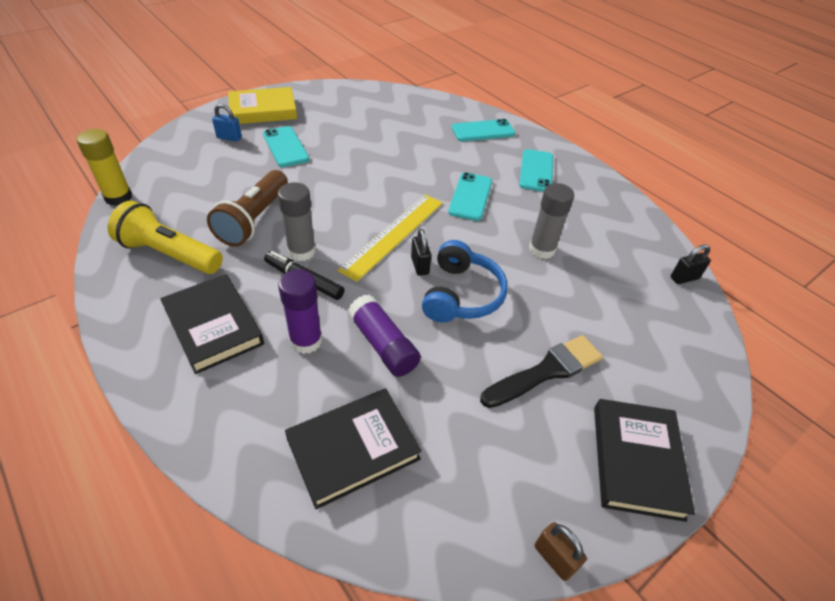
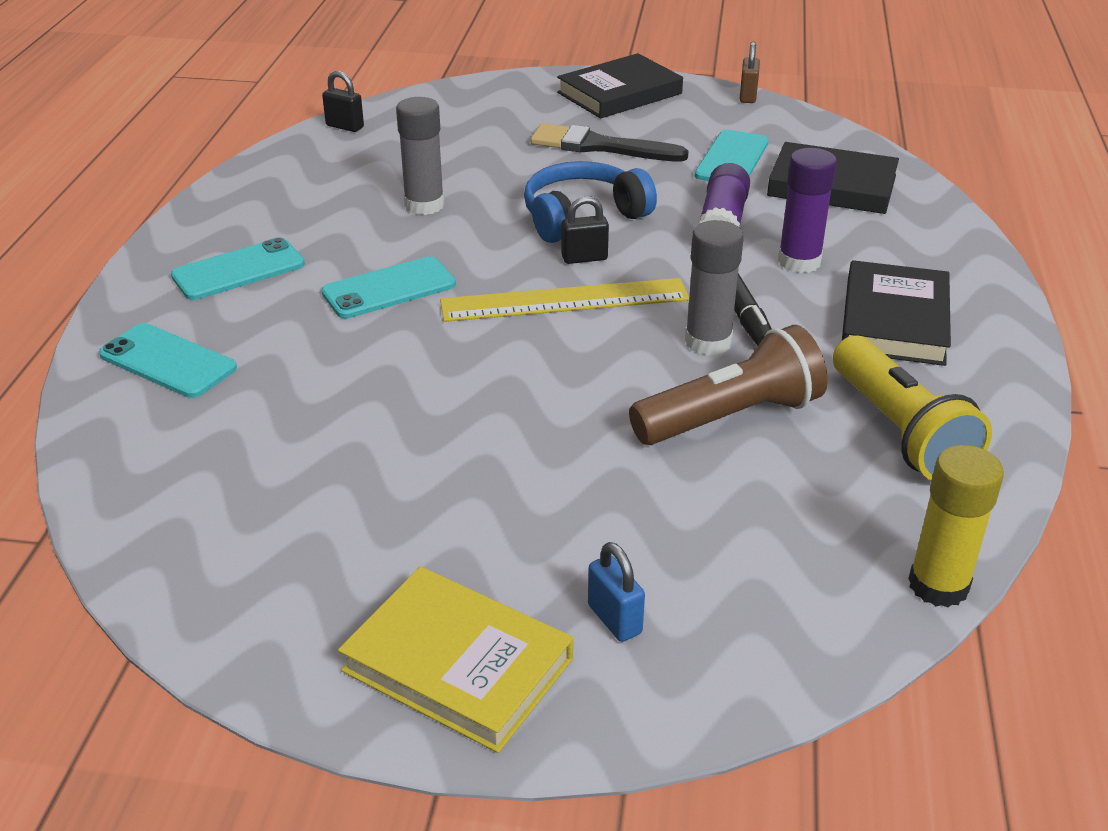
camera: 130 degrees left, 10 degrees down
turquoise phone [263,126,309,167] -> turquoise phone moved to [695,130,769,181]
black padlock [411,229,431,276] -> black padlock turned 45 degrees clockwise [561,196,609,264]

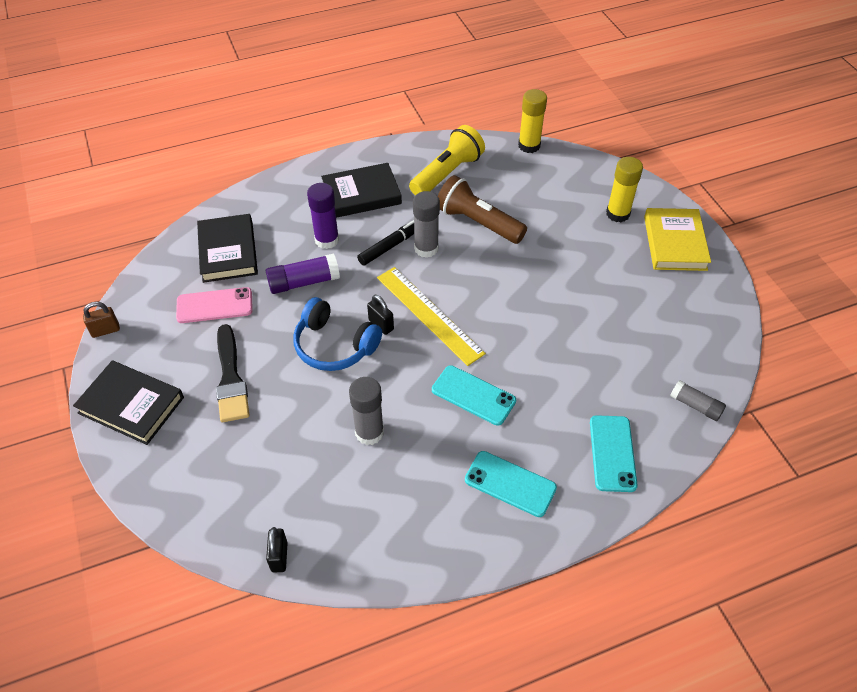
camera: 120 degrees left, 15 degrees up
blue padlock [588,542,645,642] -> yellow glue stick [606,157,643,222]
turquoise phone [695,130,769,181] -> pink phone [176,287,253,323]
none -> grey glue stick [670,380,726,421]

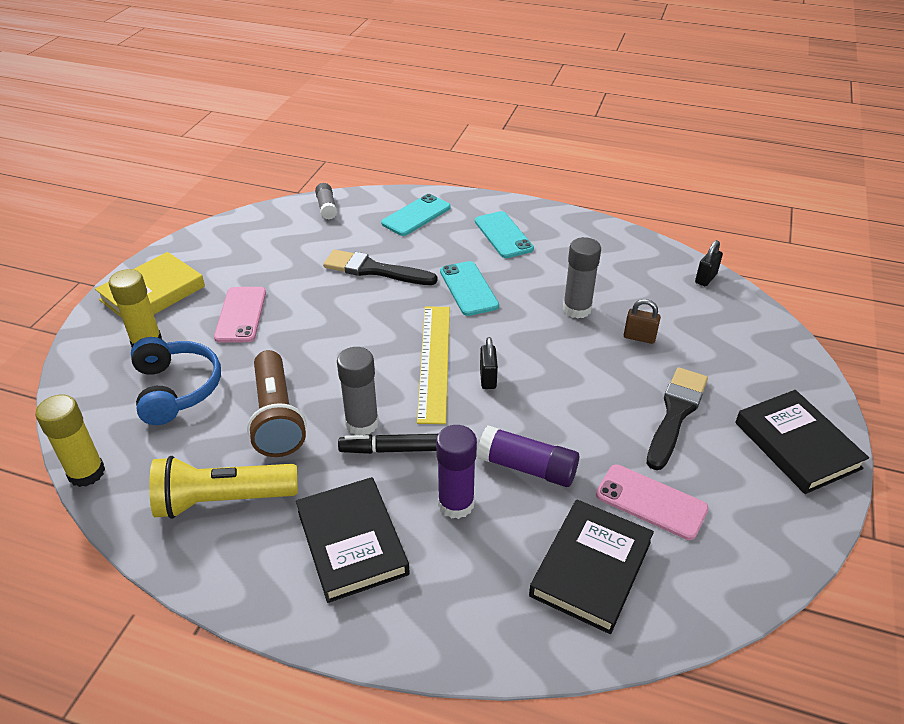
camera: 140 degrees left, 10 degrees down
brown padlock [83,302,120,338] -> brown padlock moved to [624,299,661,344]
blue headphones [293,297,382,371] -> blue headphones moved to [131,337,221,425]
black book [321,163,402,218] -> black book turned 45 degrees clockwise [296,477,410,603]
none -> pink phone [214,287,266,343]
none -> black brush [323,250,437,285]

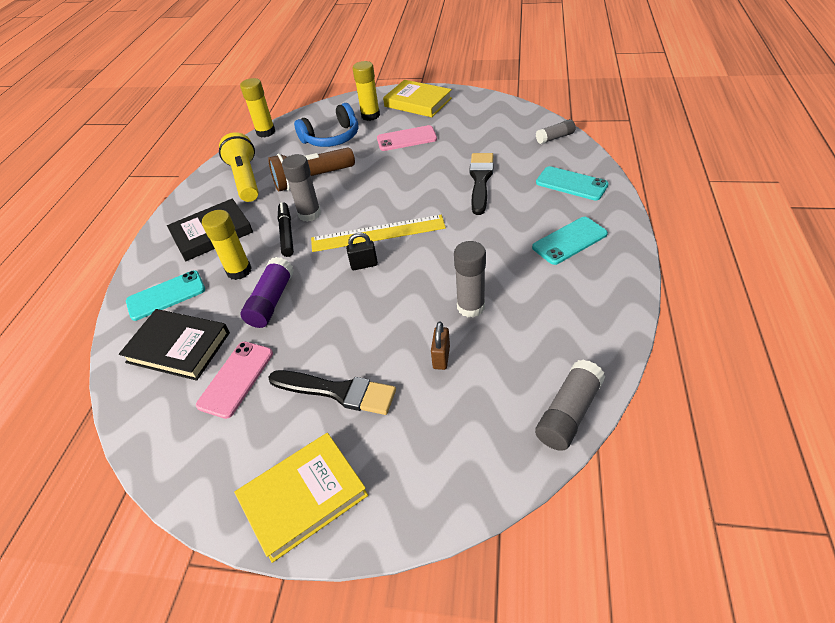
camera: 85 degrees right, 5 degrees up
purple glue stick [436,425,477,519] -> yellow glue stick [202,210,252,280]
turquoise phone [440,261,499,316] -> turquoise phone moved to [126,271,205,321]
black padlock [695,240,723,286] -> grey glue stick [535,359,605,451]
black book [735,390,869,494] -> yellow book [234,433,368,563]

